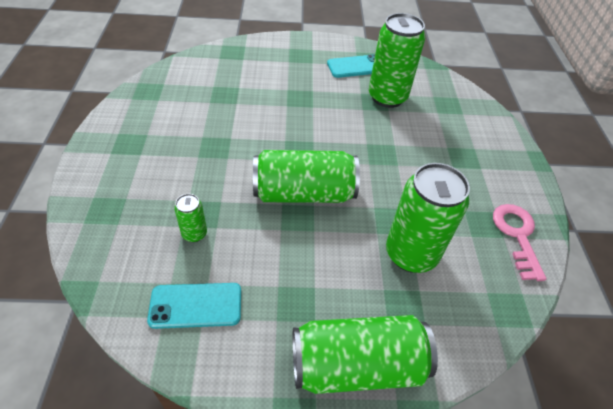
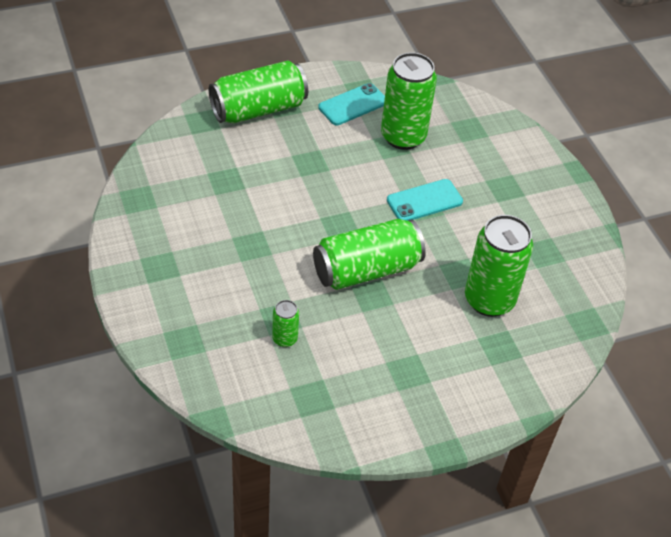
camera: 20 degrees left, 0 degrees up
turquoise phone [147,283,241,329] -> turquoise phone moved to [387,179,463,221]
green can [293,315,438,394] -> green can moved to [209,61,308,124]
pink key [493,204,546,281] -> none

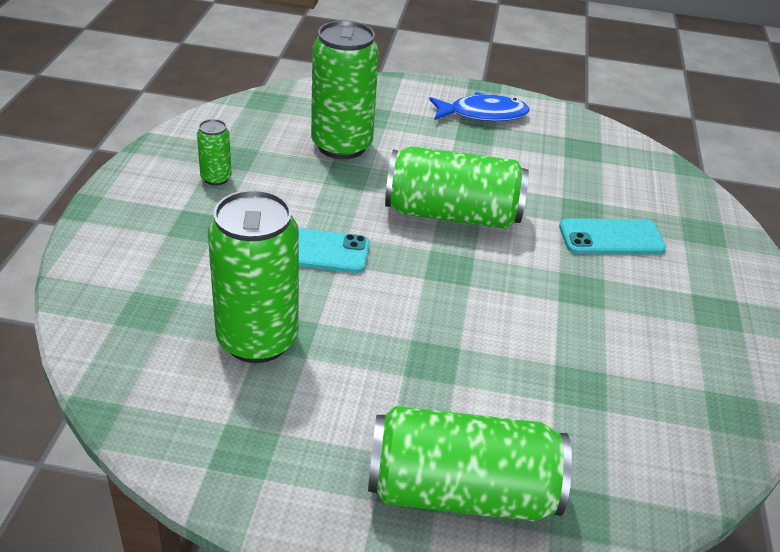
camera: 150 degrees left, 10 degrees down
green can [272,300,299,347] -> green can moved to [197,119,232,186]
turquoise phone [318,83,385,125] -> turquoise phone moved to [559,219,666,254]
none -> blue fish [429,92,530,122]

